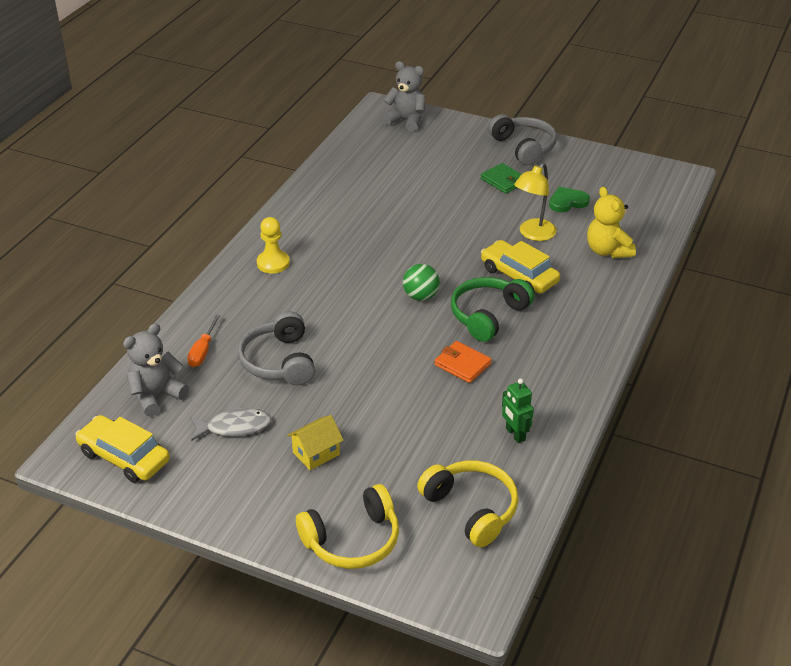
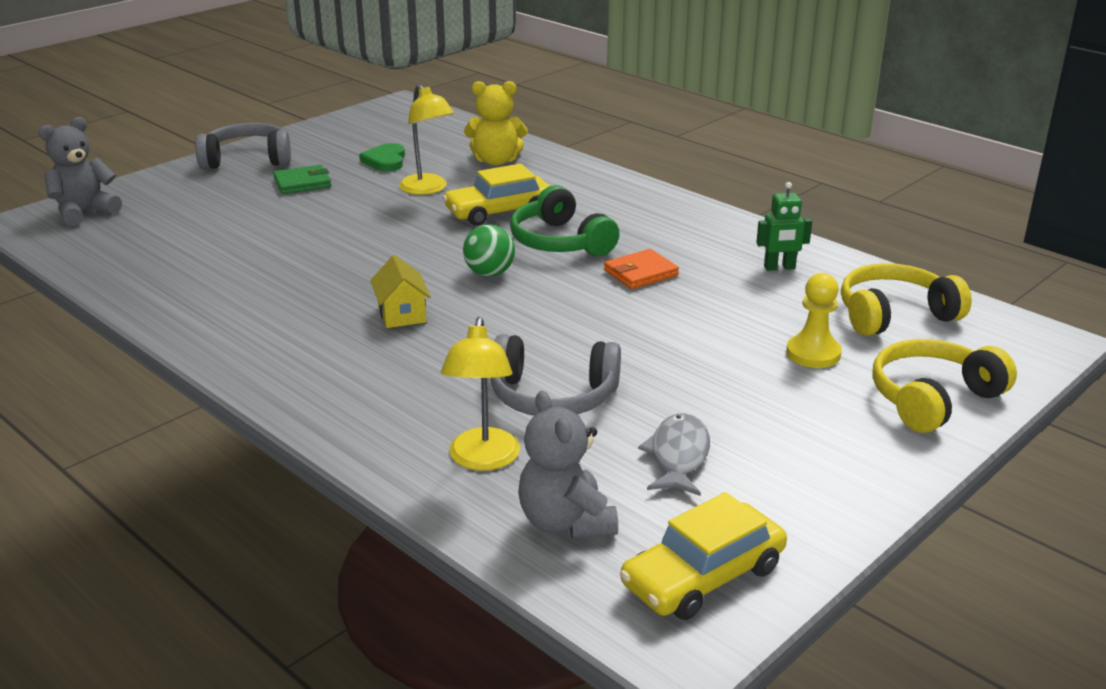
camera: 70 degrees left, 10 degrees down
orange screwdriver [187,314,220,367] -> yellow lamp [441,317,520,471]
yellow pawn [257,217,290,274] -> yellow pawn moved to [786,273,842,368]
yellow house [287,415,344,470] -> yellow house moved to [370,255,431,328]
yellow headphones [296,484,399,569] -> yellow headphones turned 120 degrees counterclockwise [872,339,1017,433]

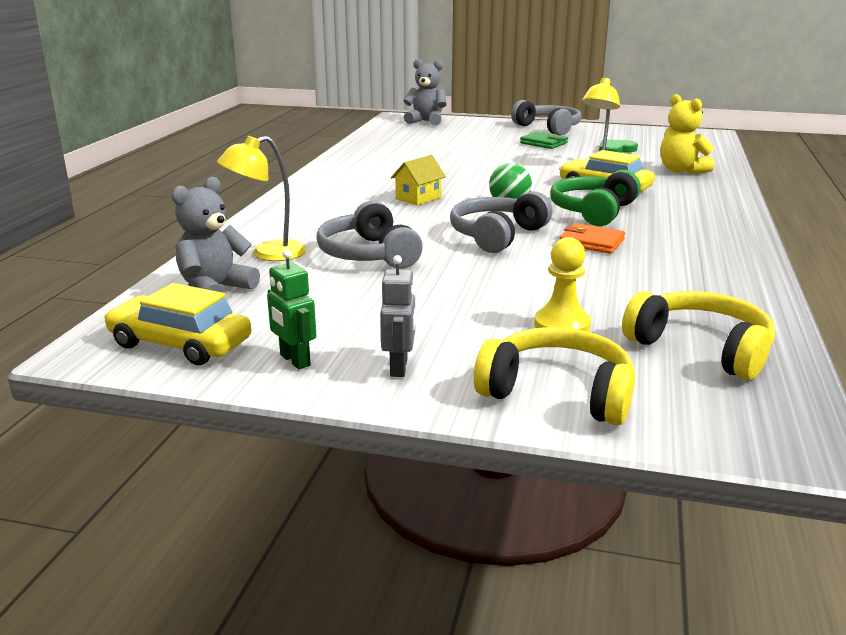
camera: 60 degrees right, 5 degrees down
grey fish [638,413,710,496] -> none
green robot [756,182,812,271] -> green robot moved to [267,249,317,369]
none -> grey robot [380,255,416,377]
none -> grey headphones [450,191,552,253]

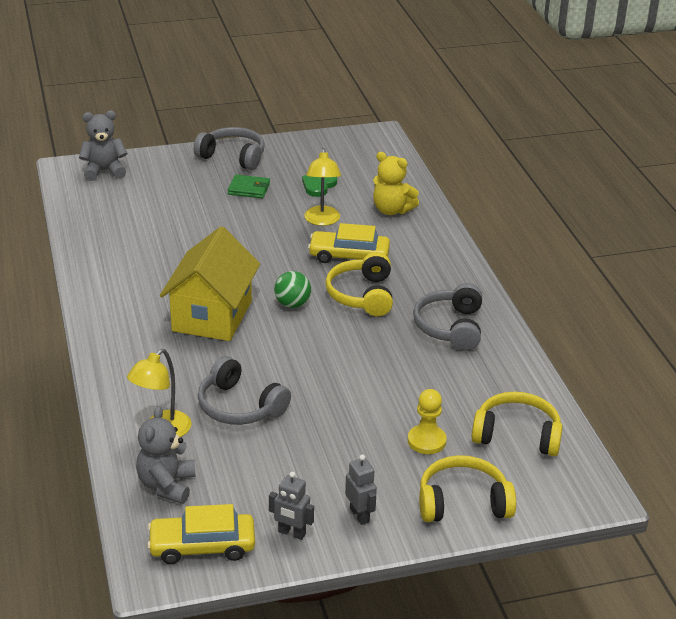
camera: 30 degrees left, 10 degrees up
green robot [267,249,317,369] -> grey robot [269,472,314,540]
yellow house [391,155,446,205] -> yellow house [160,226,260,341], size x2.24
grey headphones [450,191,552,253] -> grey headphones moved to [413,283,482,351]
green headphones [550,170,641,226] -> yellow headphones [325,252,393,317]
orange wallet [560,223,625,254] -> none

